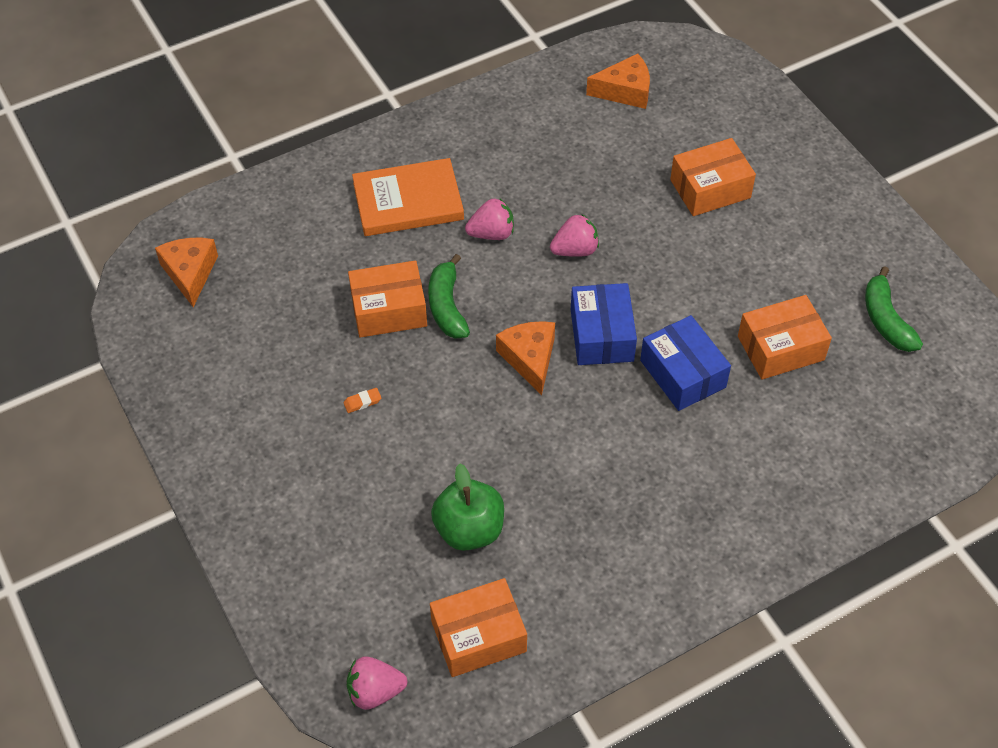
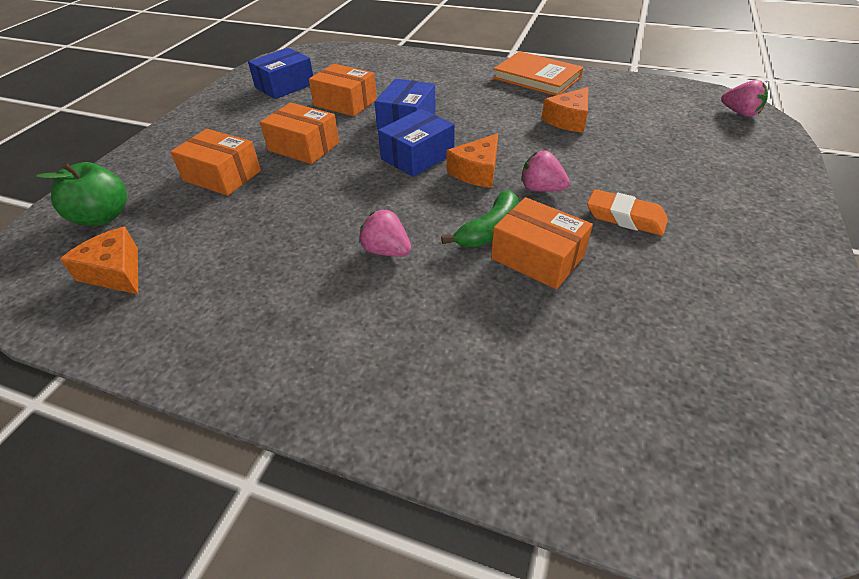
camera: 130 degrees left, 10 degrees down
orange cheese [155,238,218,307] -> orange cheese moved to [541,87,588,133]
orange eraser [344,388,381,413] -> orange eraser [587,189,668,236], size x2.20
orange book [352,158,464,236] -> orange book moved to [493,51,583,96]
orange box [430,578,527,677] -> orange box moved to [260,102,339,164]
green apple [431,463,504,551] -> green apple moved to [36,162,127,226]
pink strawberry [550,214,599,257] -> pink strawberry moved to [521,150,570,192]
green banana [865,266,923,352] -> blue box [248,48,313,99]

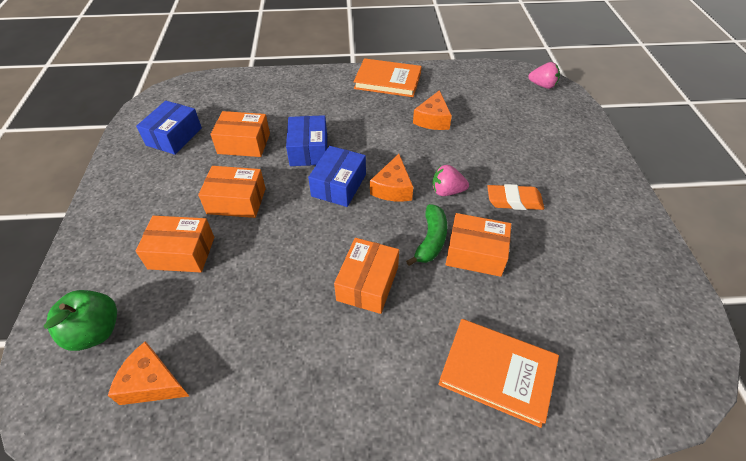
camera: 25 degrees left, 5 degrees up
pink strawberry [359,209,411,257] -> orange box [334,238,399,314]
none -> orange book [438,319,559,428]

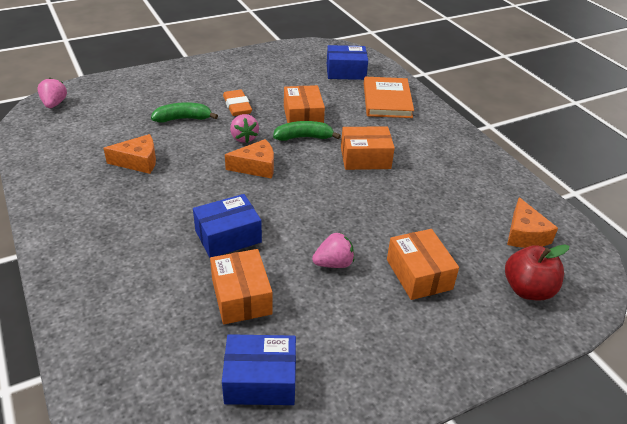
camera: 115 degrees left, 10 degrees down
green apple [44,290,117,351] -> red apple [505,245,569,300]
orange box [198,166,266,218] -> pink strawberry [312,232,354,268]
blue box [308,146,366,207] -> blue box moved to [327,45,368,80]
orange book [354,58,422,97] -> none
none -> green banana [151,102,218,122]

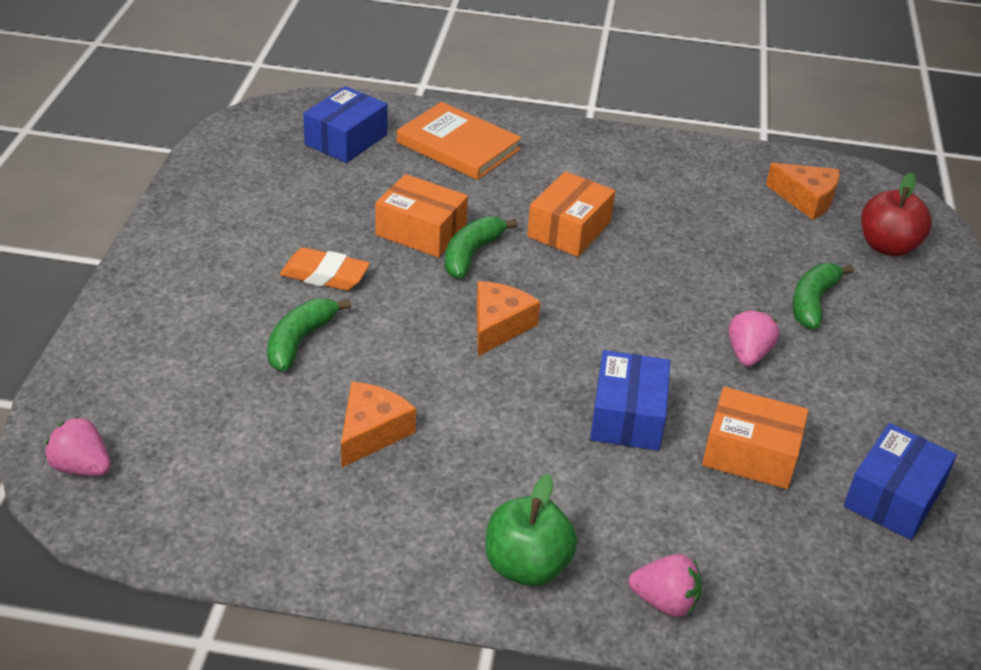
camera: 55 degrees left, 0 degrees up
pink strawberry [230,114,259,143] -> pink strawberry moved to [629,554,702,617]
orange box [387,229,459,300] -> green banana [792,263,854,329]
none -> green apple [486,474,578,586]

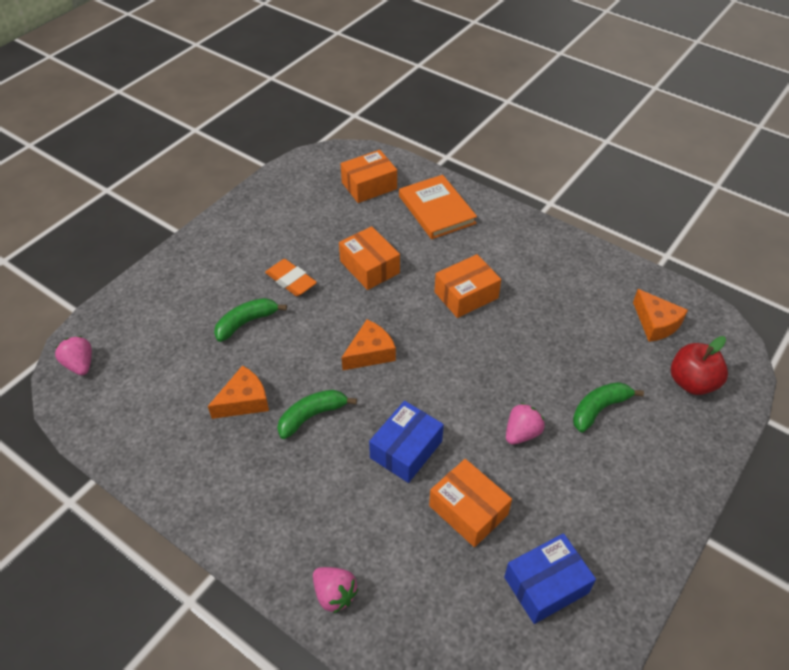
camera: 30 degrees right, 10 degrees up
blue box [303,86,388,163] -> orange box [341,150,397,203]
green banana [445,216,518,278] -> green banana moved to [277,390,357,439]
green apple [486,474,578,586] -> none

